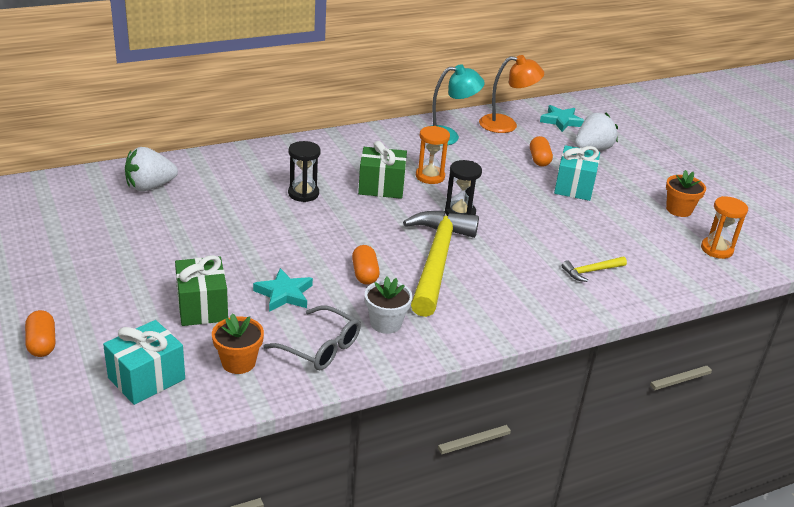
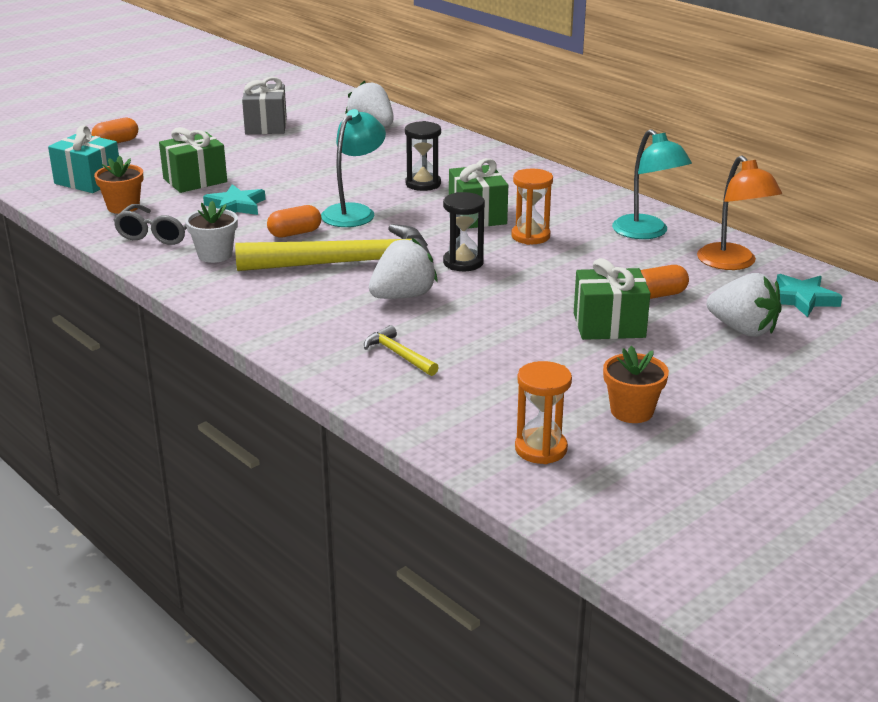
camera: 75 degrees right, 5 degrees down
turquoise gift [554,145,600,201] -> green gift [574,258,650,340]
none -> grey gift [242,77,287,134]
none -> turquoise lamp [321,109,386,227]
none -> white strawberry [369,238,438,299]

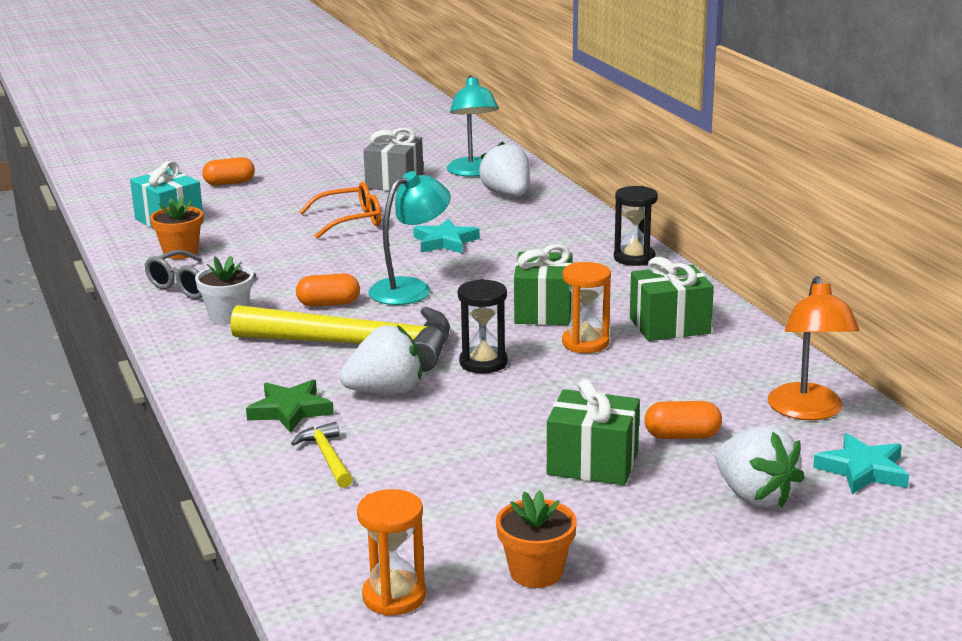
camera: 20 degrees right, 5 degrees down
green gift [159,127,227,193] -> green gift moved to [630,257,714,341]
turquoise star [203,184,266,215] -> turquoise star moved to [413,219,480,254]
black hourglass [405,121,441,191] -> black hourglass moved to [614,186,658,266]
turquoise lamp [612,129,692,239] -> turquoise lamp moved to [447,75,499,177]
none -> green star [246,380,334,433]
none -> orange glasses [299,182,381,239]

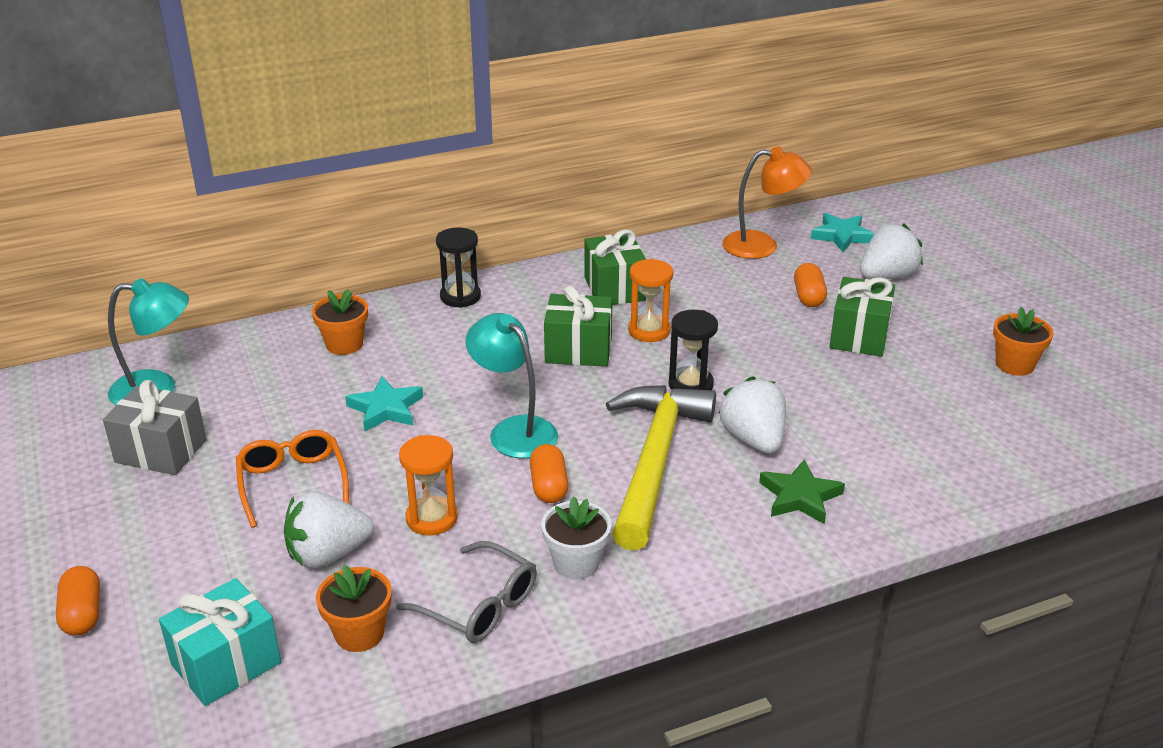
camera: 90 degrees left, 10 degrees up
yellow hammer [291,422,353,488] -> none
orange hourglass [357,489,426,616] -> orange hourglass moved to [399,435,458,536]
white strawberry [479,141,530,196] -> white strawberry moved to [284,491,374,569]
none -> orange flower pot [312,289,368,355]

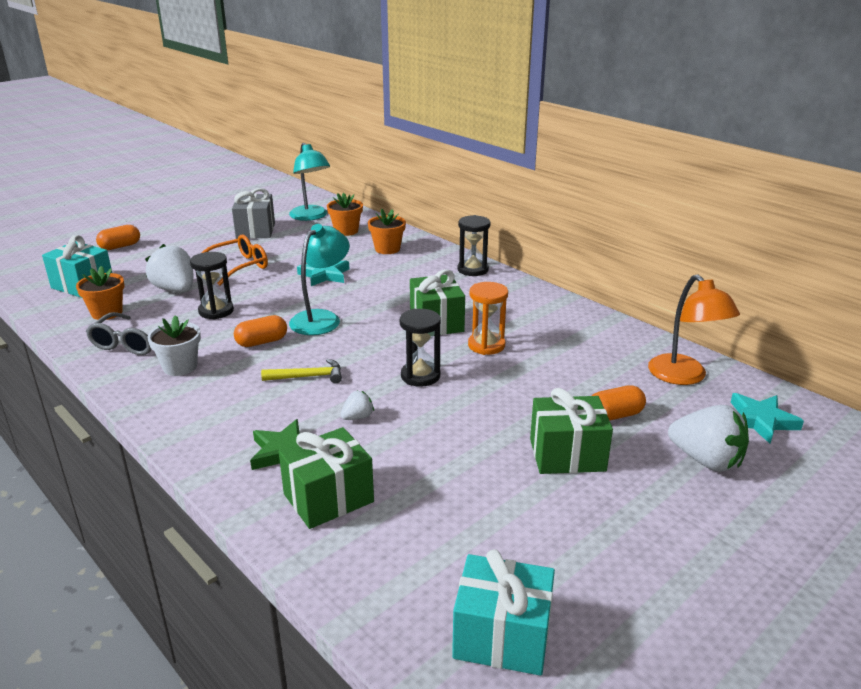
camera: 70 degrees right, 5 degrees down
orange hourglass [399,435,458,536] -> black hourglass [190,252,234,319]
green gift [585,229,646,305] -> green gift moved to [279,427,374,529]
yellow hammer [606,385,716,551] -> yellow hammer [261,359,342,384], size x0.42
white strawberry [718,377,786,454] -> white strawberry [341,391,374,420], size x0.48
orange flower pot [993,307,1053,376] -> orange flower pot moved to [327,193,363,236]
none -> turquoise gift [452,549,555,676]

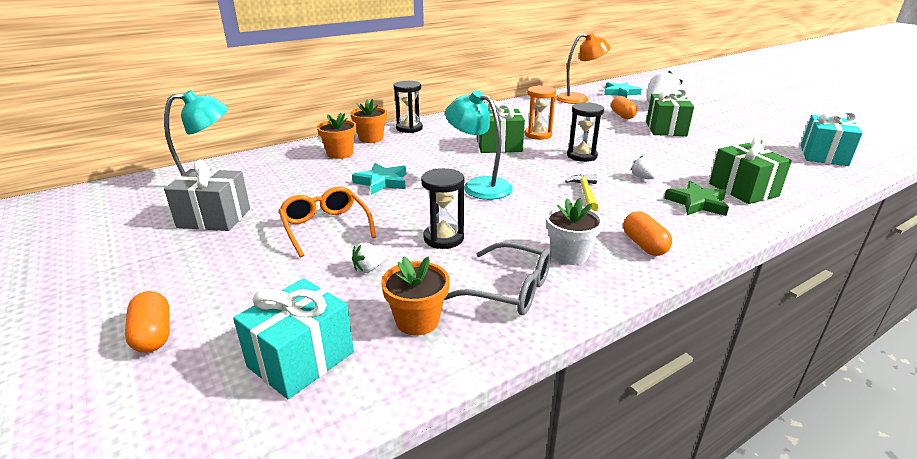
camera: 80 degrees left, 0 degrees up
white strawberry [145,244,193,292] -> white strawberry [352,243,387,273], size x0.48
orange capsule [234,315,287,347] -> orange capsule moved to [623,212,672,256]
orange flower pot [327,193,363,236] -> orange flower pot moved to [350,99,387,143]

